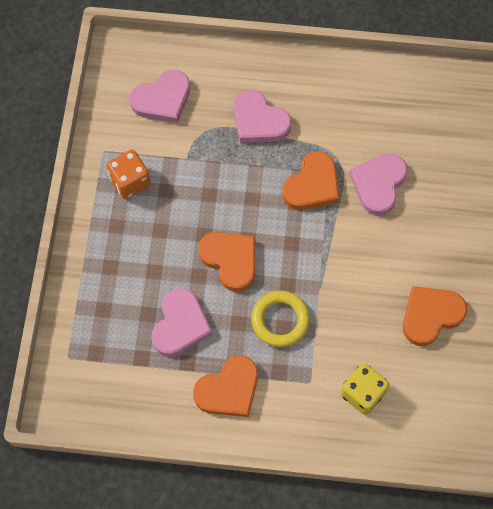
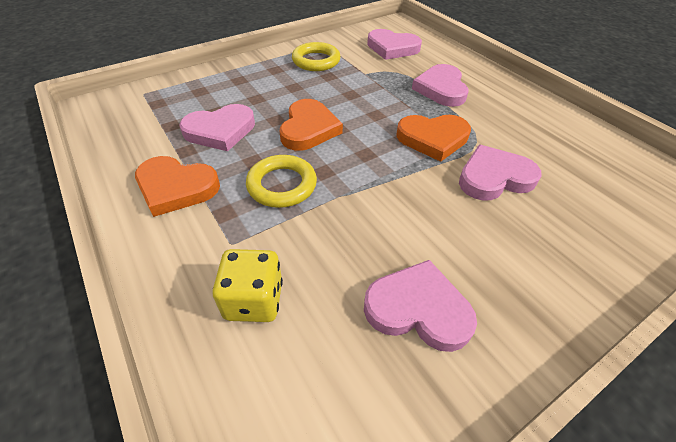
camera: 50 degrees right, 20 degrees down
orange dice [106,150,151,199] -> yellow ring [292,42,341,71]
orange heart [403,286,467,346] -> pink heart [364,260,477,352]

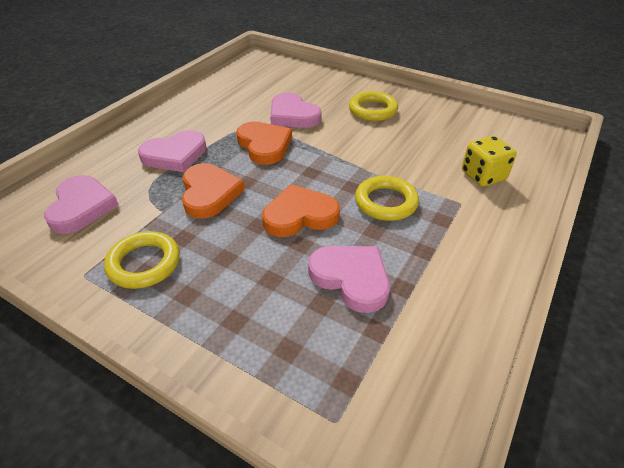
camera: 115 degrees left, 5 degrees down
orange heart [135,156,220,217] -> orange heart moved to [182,163,245,218]
pink heart [364,260,477,352] -> none
none -> yellow ring [349,91,398,121]

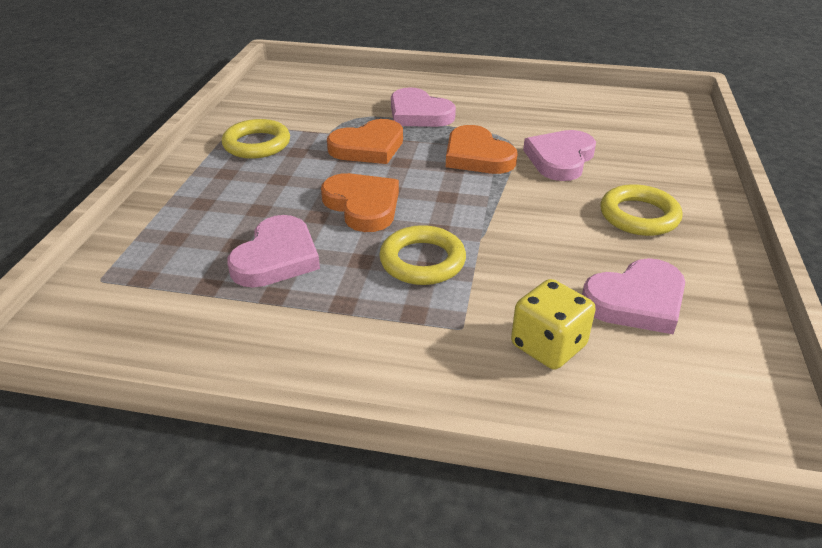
camera: 70 degrees right, 5 degrees down
pink heart [44,175,119,234] -> pink heart moved to [582,258,685,334]
orange heart [236,122,292,165] -> orange heart turned 105 degrees clockwise [446,125,518,174]

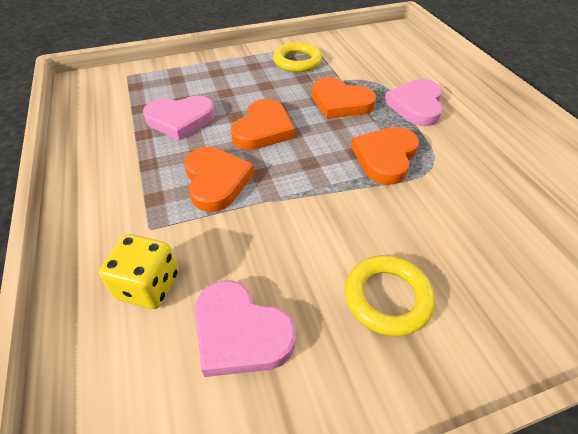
camera: 60 degrees right, 10 degrees up
yellow ring [379,225,466,285] -> orange heart [184,147,254,212]
pink heart [523,130,596,181] -> none

